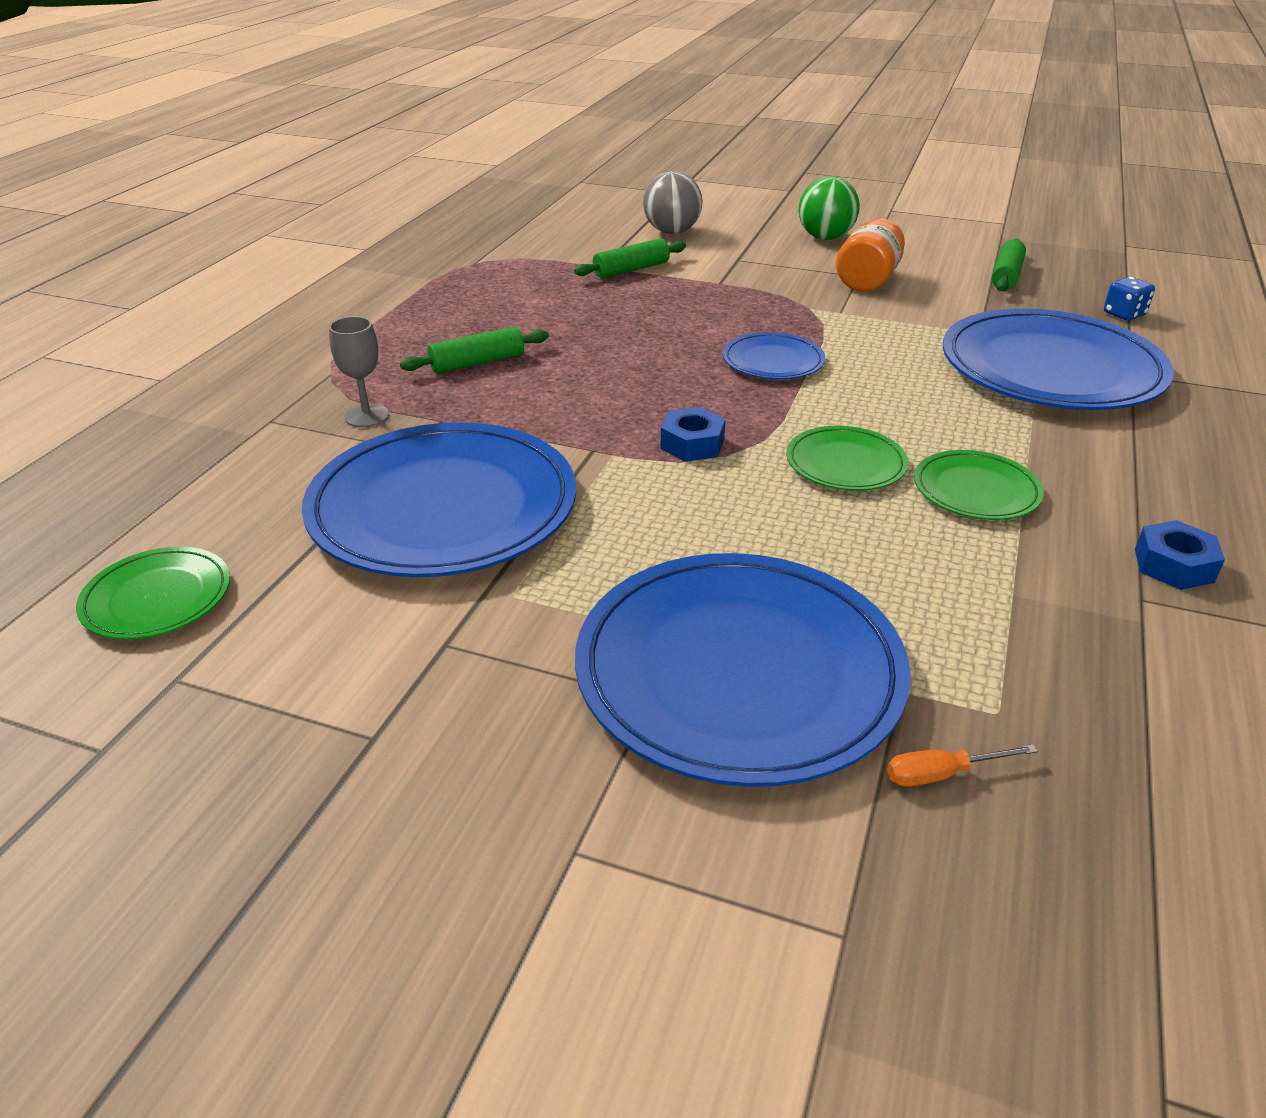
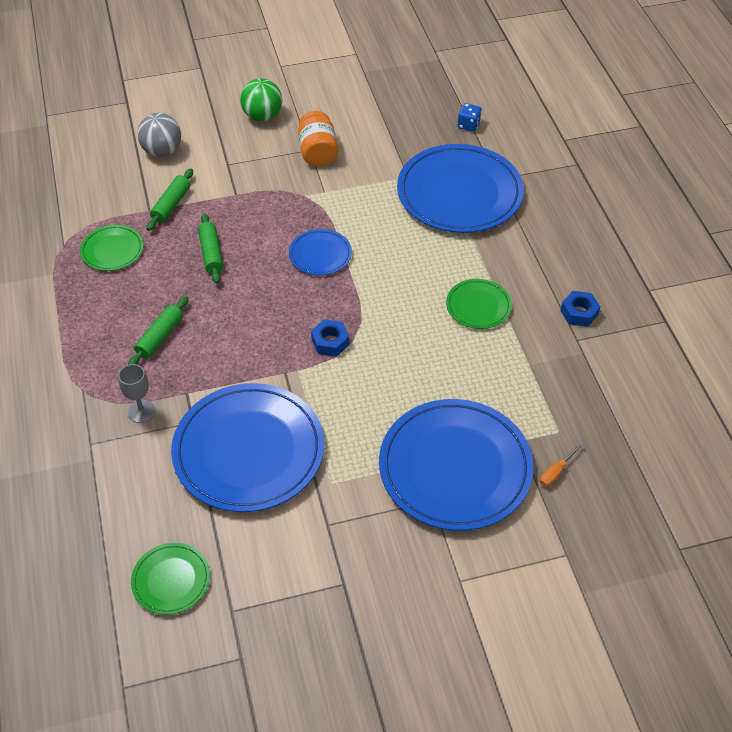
camera: 35 degrees left, 15 degrees up
green plate [786,426,908,491] -> green plate moved to [80,225,143,271]
green rolling pin [992,239,1026,291] -> green rolling pin moved to [198,213,223,284]

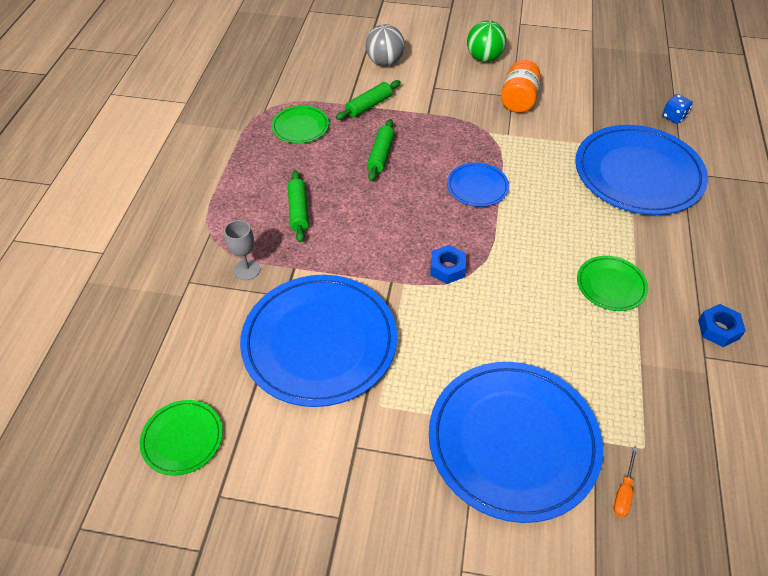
camera: 25 degrees right, 0 degrees up
green rolling pin [128,296,189,365] -> green rolling pin turned 60 degrees counterclockwise [288,170,309,242]
orange screwdriver [540,442,584,486] -> orange screwdriver turned 45 degrees counterclockwise [614,447,638,517]

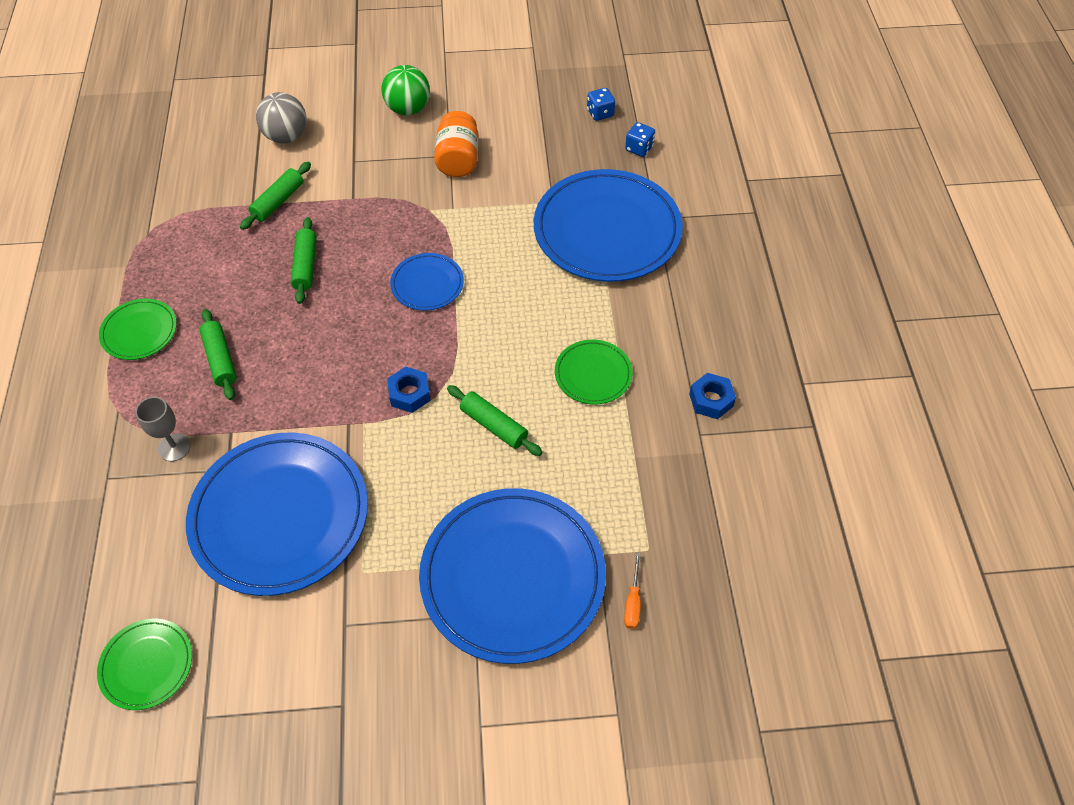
camera: 15 degrees left, 5 degrees up
green plate [271,105,329,143] -> green plate moved to [99,299,177,360]
none -> green rolling pin [447,385,542,456]
none -> blue dice [587,88,615,121]

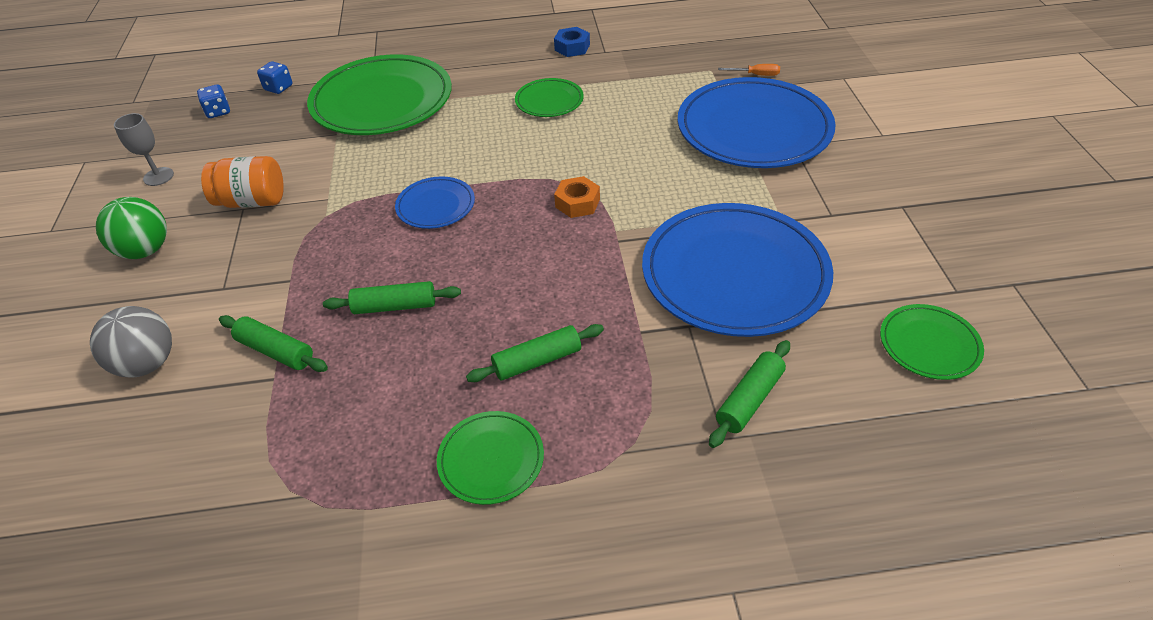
camera: 90 degrees left, 10 degrees down
grey goblet [135,397,191,461] -> grey goblet moved to [114,113,174,186]
blue nut [387,367,431,413] -> orange nut [554,176,600,218]
green rolling pin [447,385,542,456] -> green rolling pin moved to [709,340,790,448]
blue plate [534,169,683,282] -> green plate [307,55,452,135]

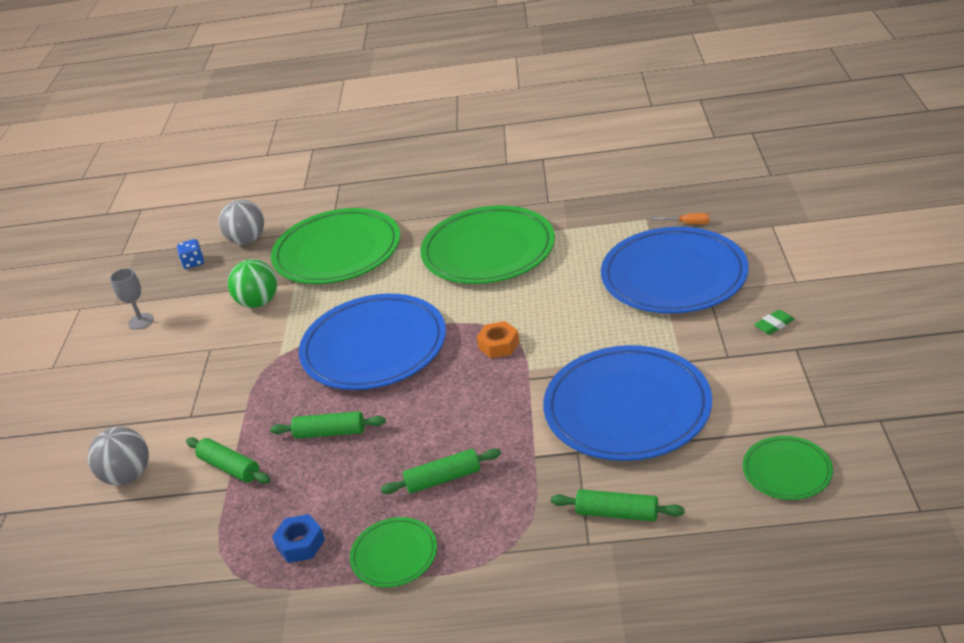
camera: 10 degrees right, 10 degrees down
green ball [96,197,167,259] -> green ball moved to [228,259,277,308]
orange jar [201,156,284,208] -> none
blue dice [257,61,292,94] -> grey ball [219,200,264,244]
blue plate [395,176,475,229] -> blue plate [299,294,446,390], size x2.10
green plate [515,78,584,117] -> green plate [420,205,555,284], size x2.10
blue nut [554,27,590,57] -> blue nut moved to [272,514,325,563]
green rolling pin [709,340,790,448] -> green rolling pin turned 60 degrees clockwise [551,489,685,521]
none -> green eraser [754,309,795,335]

